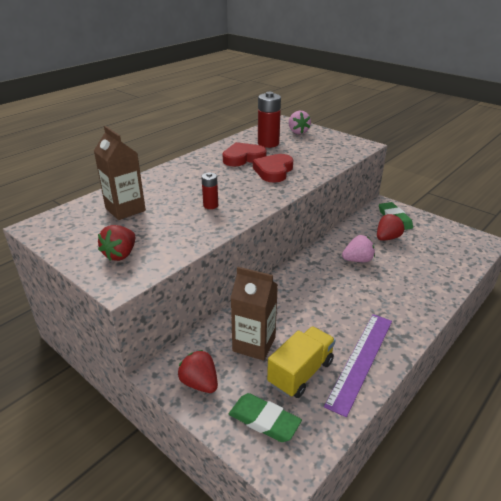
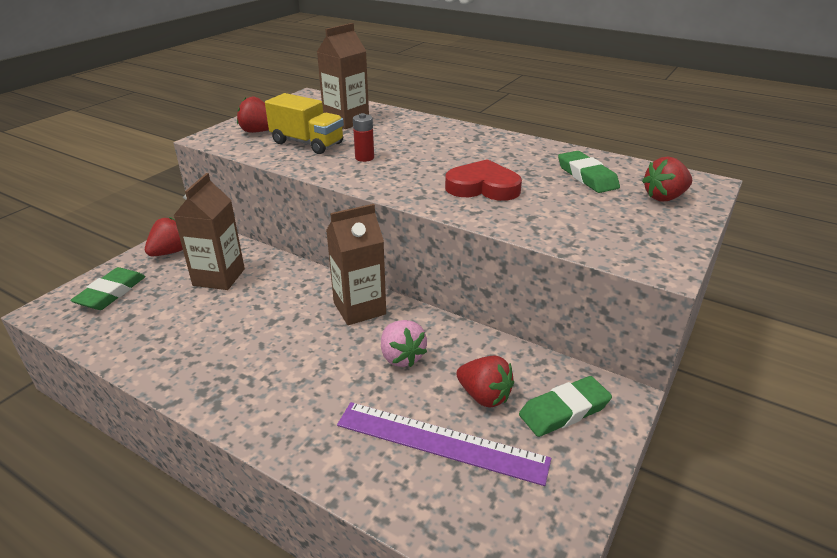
camera: 80 degrees right, 0 degrees up
red heart [223,142,267,167] -> none
red battery [258,92,281,148] -> green eraser [558,151,620,193]
yellow truck [267,326,335,398] -> yellow truck moved to [265,93,344,154]
pink strawberry [289,111,311,134] -> red strawberry [642,157,692,201]
purple ruler [324,314,392,417] -> purple ruler moved to [337,402,551,486]
none -> brown carton [326,204,386,325]

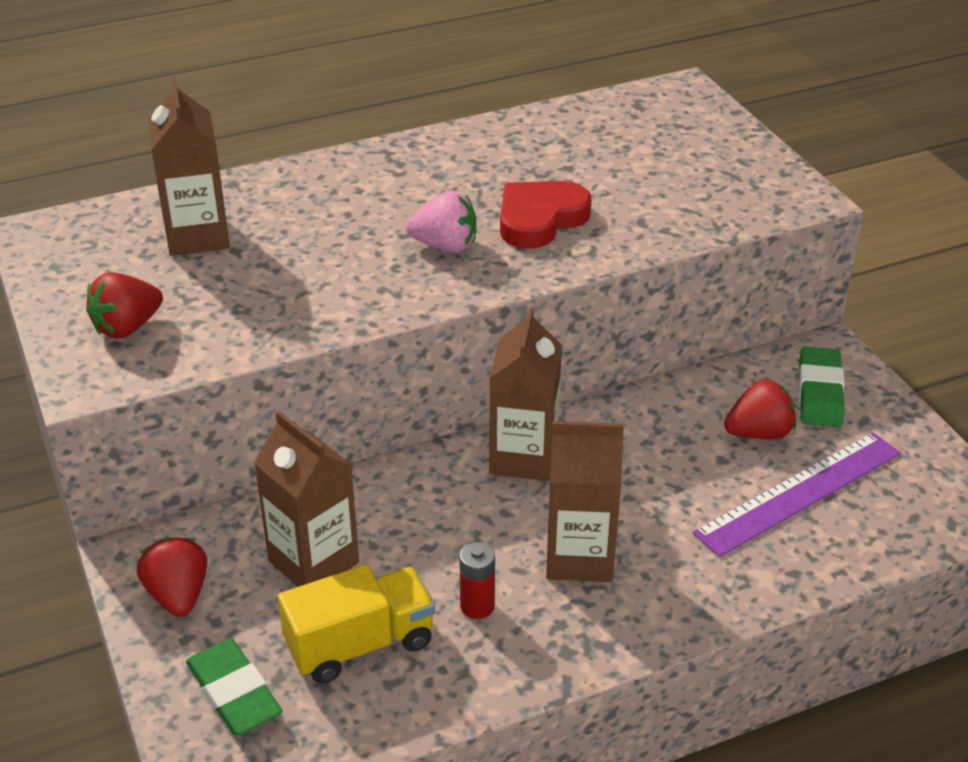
camera: 55 degrees left, 5 degrees up
yellow truck [265,93,344,154] -> yellow truck moved to [278,564,435,684]
red battery [353,113,374,162] -> red battery moved to [459,542,495,619]
pink strawberry [381,320,427,367] -> pink strawberry moved to [406,191,476,253]
green eraser [558,151,620,193] -> none
red strawberry [642,157,692,201] -> none
none -> brown carton [546,421,624,582]

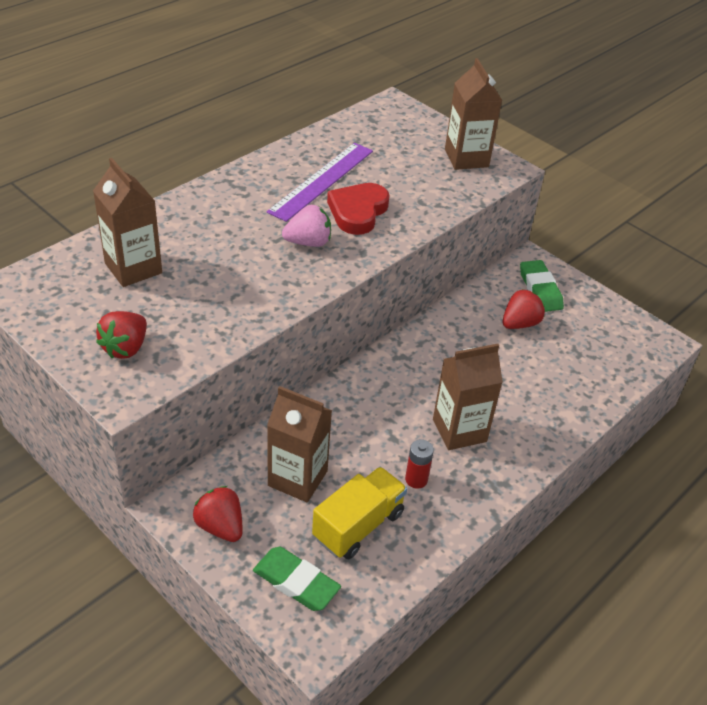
camera: 25 degrees left, 5 degrees up
brown carton [489,307,562,481] -> brown carton moved to [445,58,502,170]
purple ruler [692,432,901,557] -> purple ruler moved to [267,143,373,222]

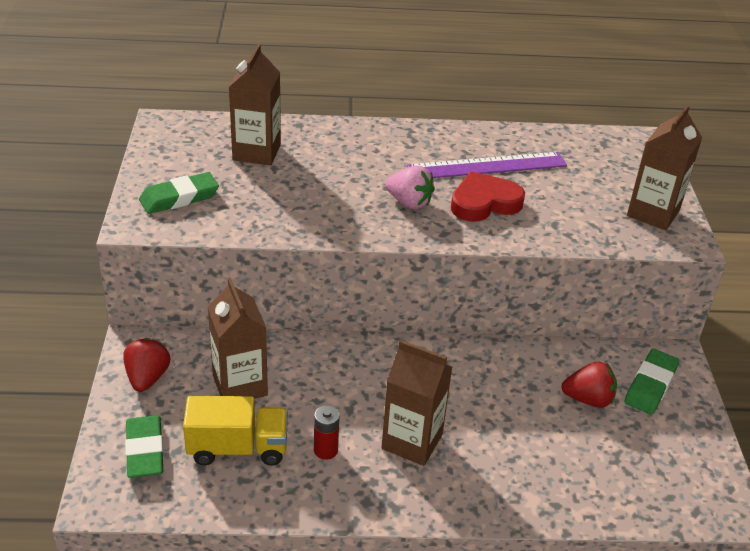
camera: 45 degrees right, 5 degrees down
red strawberry [96,311,147,359] -> green eraser [139,172,219,214]

